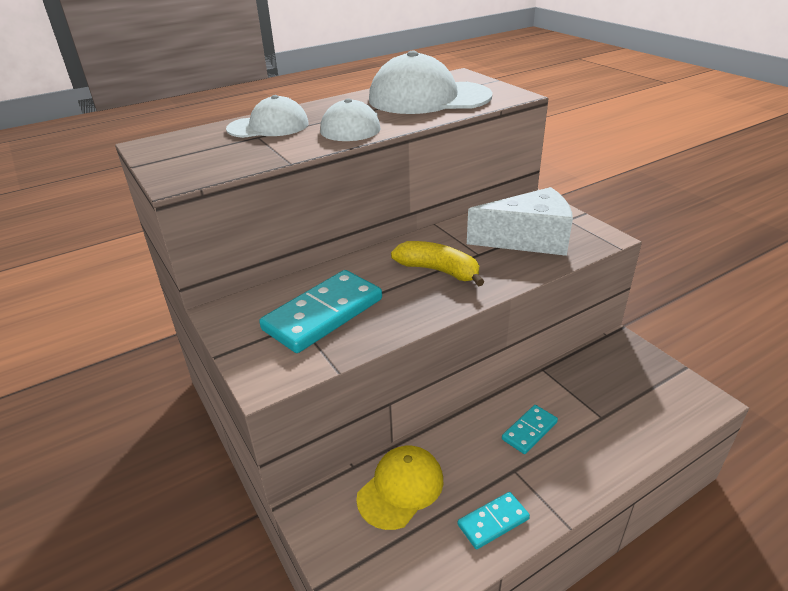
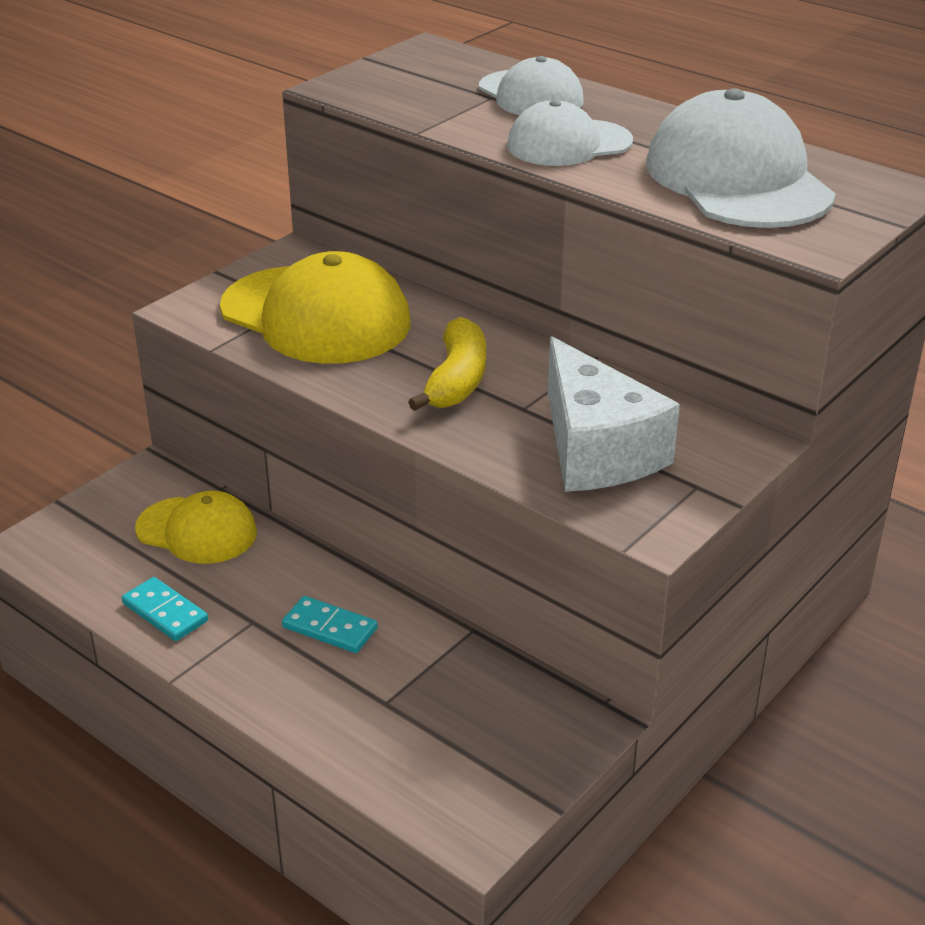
camera: 70 degrees right, 0 degrees up
turquoise domino [259,270,382,353] -> yellow cap [220,251,411,364]

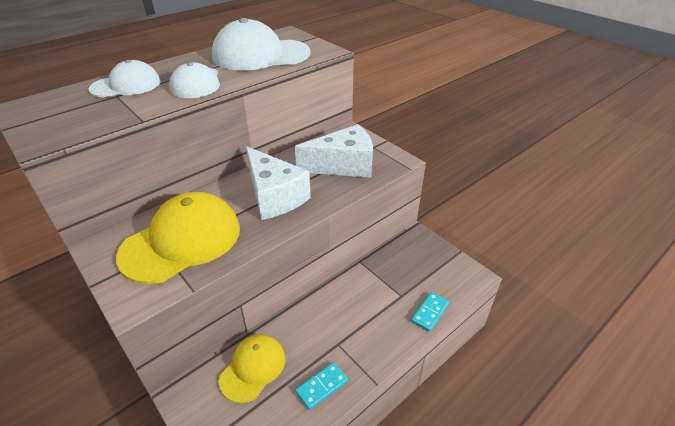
camera: 80 degrees left, 5 degrees up
turquoise domino [282,596,378,653] -> turquoise domino moved to [411,292,449,332]
yellow banana [408,317,486,411] -> white cheese [246,146,311,220]

